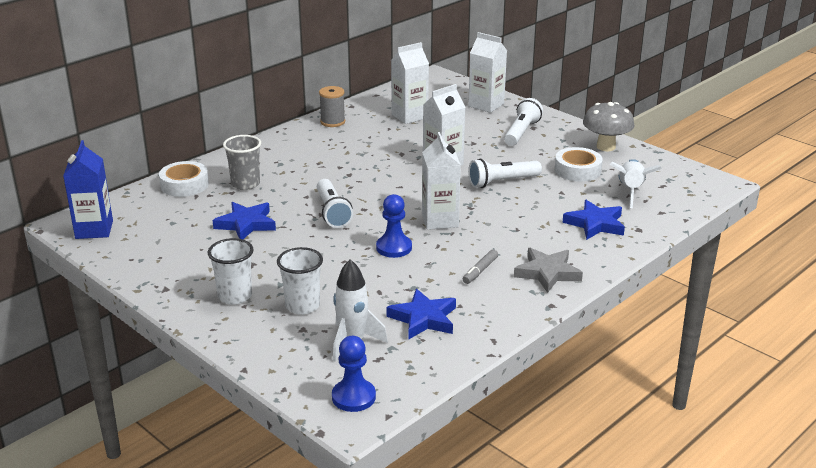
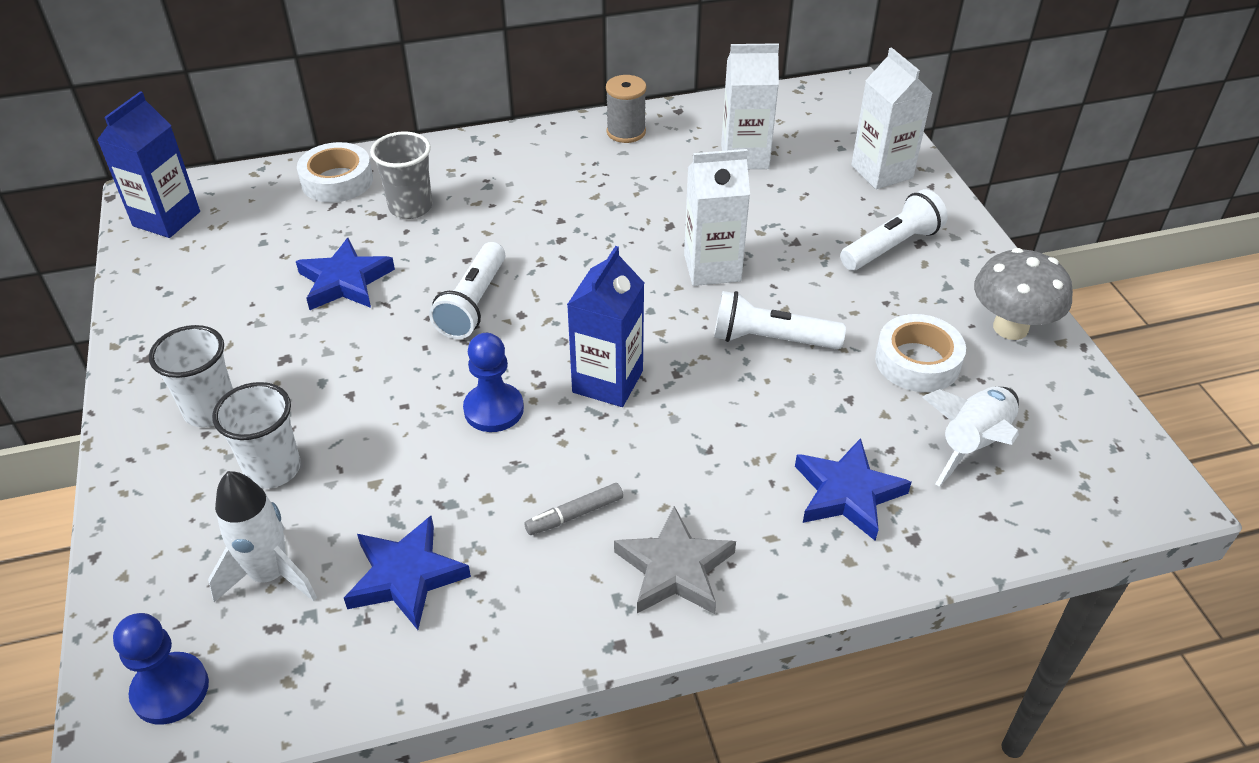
camera: 30 degrees right, 15 degrees up
white carton [422,132,461,230] -> blue carton [567,246,644,407]

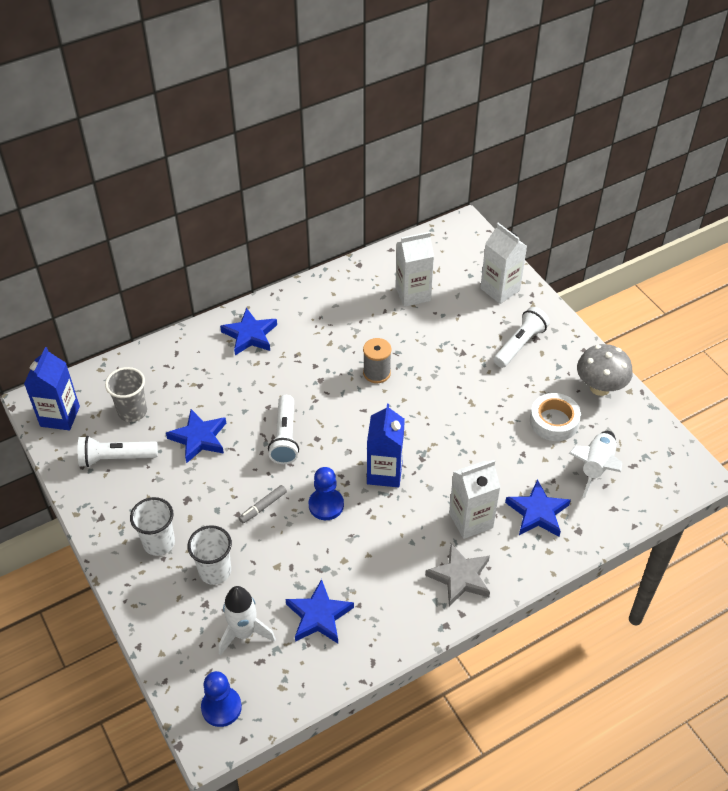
camera: 15 degrees left, 5 degrees up
white tape [297,142,373,203] -> none
grey cup [370,132,432,219] -> grey cup moved to [105,367,147,422]
grey marker [524,483,623,535] -> grey marker moved to [239,485,287,523]
grey spool [606,75,646,143] -> grey spool moved to [363,338,392,383]
white carton [684,149,750,286] -> white carton moved to [449,460,500,539]
white flashlight [714,291,846,349] -> white flashlight moved to [78,436,158,467]
none -> blue star [220,308,277,355]

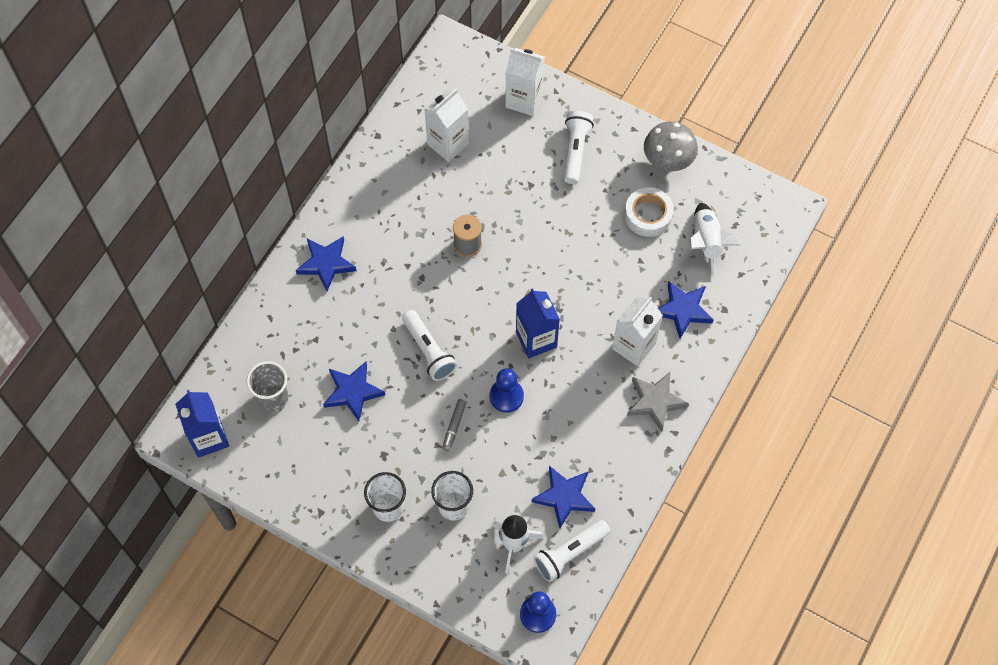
camera: 30 degrees left, 15 degrees up
white flashlight [78,436,158,467] -> white flashlight moved to [533,520,610,582]

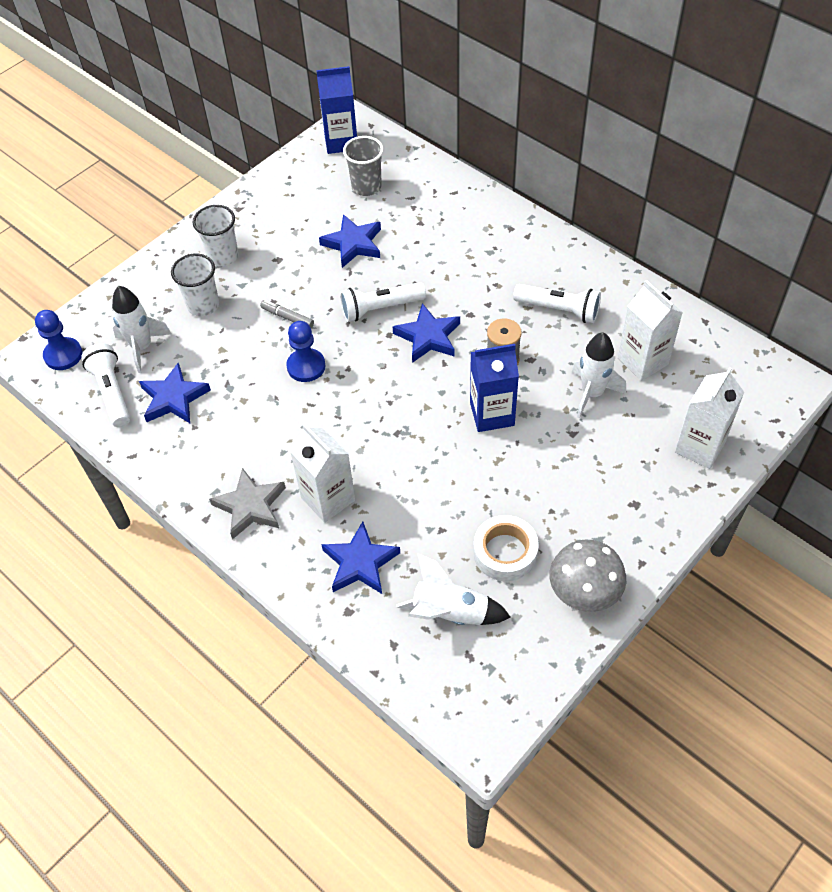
camera: 105 degrees right, 10 degrees down
blue star [296,236,356,291] -> blue star moved to [393,303,460,363]
blue carton [516,288,560,359] -> blue carton moved to [470,344,519,432]
white flashlight [564,111,594,184] -> white flashlight moved to [513,284,601,323]
none -> white rocket [572,332,626,418]

